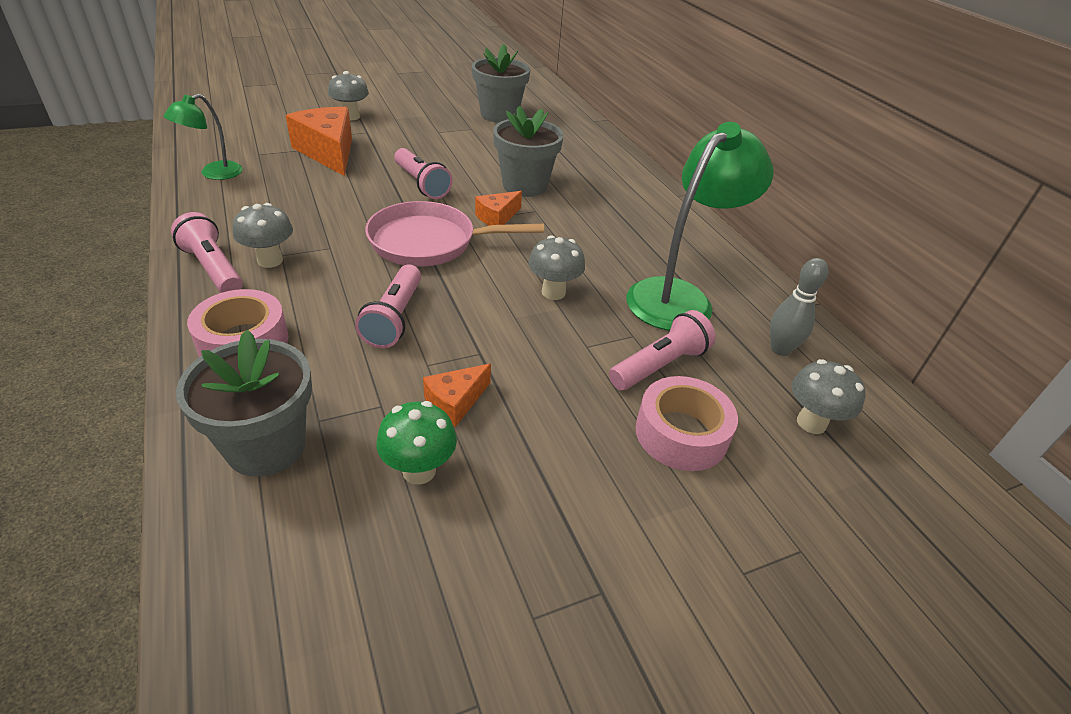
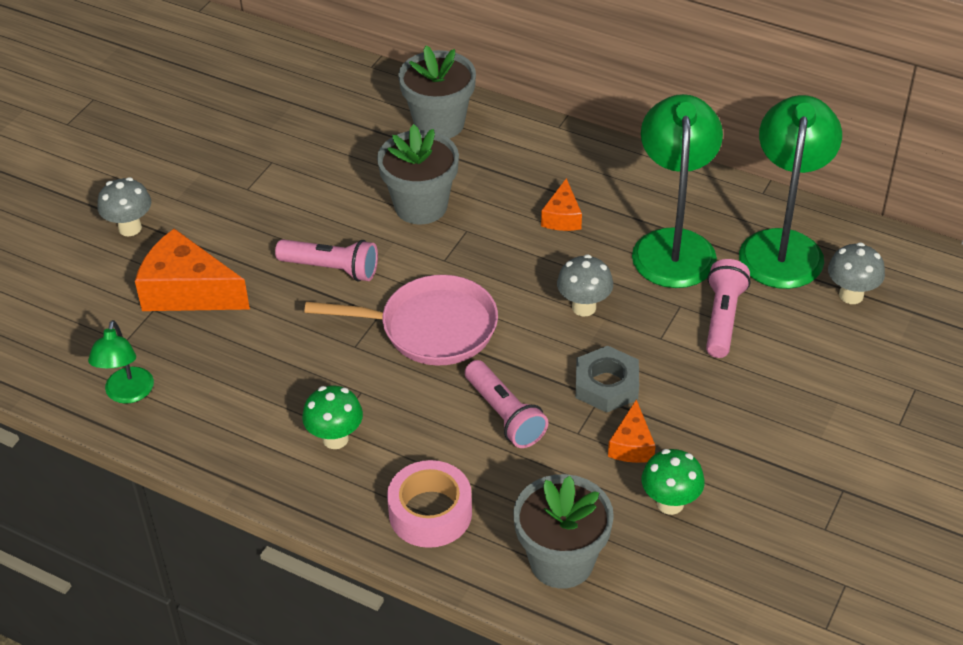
camera: 35 degrees left, 5 degrees up
pink flashlight [171,212,243,293] -> none
grey mushroom [232,203,293,268] -> green mushroom [302,386,363,449]
pink pan [365,201,544,267] -> pink pan turned 135 degrees counterclockwise [304,275,498,365]
grey flower pot [472,44,530,123] -> grey flower pot moved to [398,45,476,139]
orange cheese [475,191,522,226] -> orange cheese moved to [541,178,582,231]
pink tape [636,376,738,471] -> none
grey bowling pin [770,258,828,356] -> green lamp [739,95,842,289]
none -> grey nut [576,346,639,413]

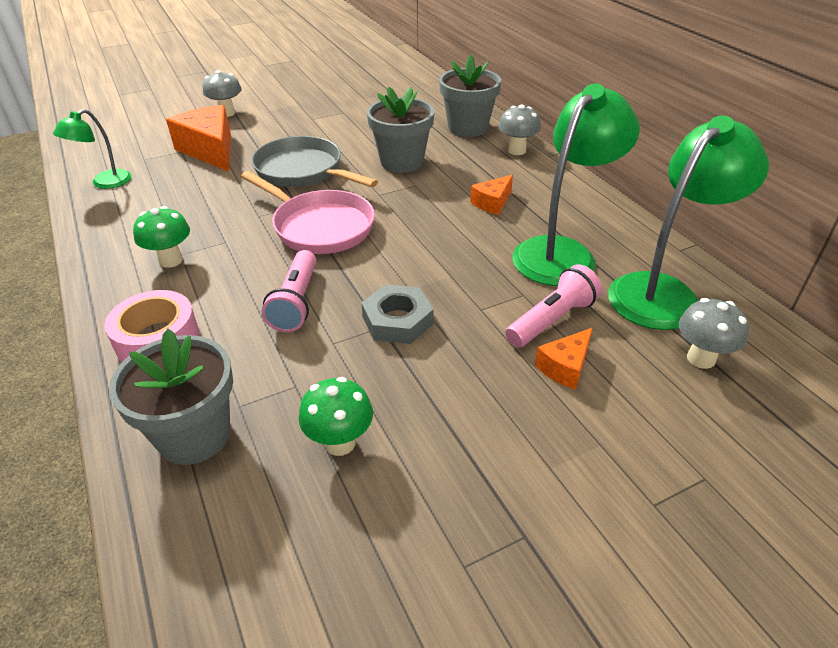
camera: 35 degrees right, 5 degrees down
pink flashlight [275,239,378,282] -> grey pan [251,136,378,187]
grey mushroom [557,254,613,316] -> grey mushroom moved to [498,104,541,155]
orange cheese [608,400,655,463] -> orange cheese moved to [535,328,592,390]

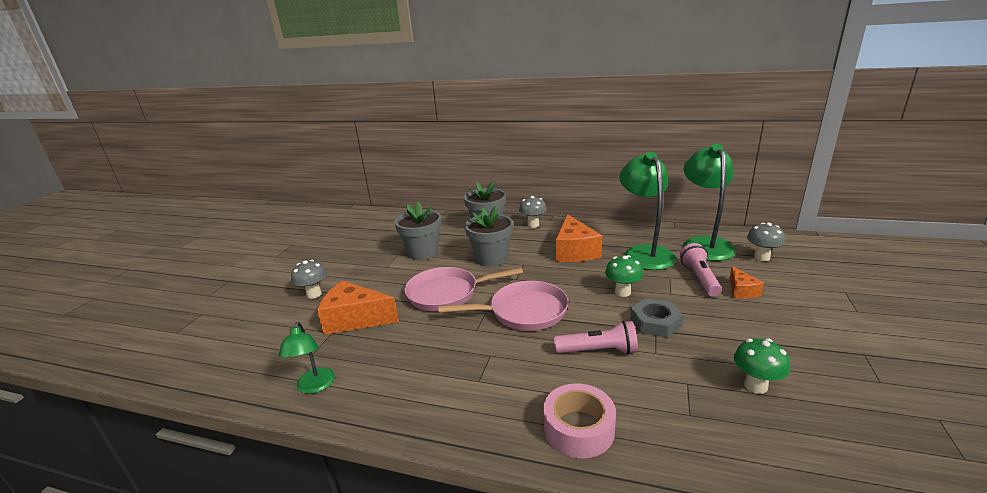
camera: 45 degrees left, 15 degrees down
grey flower pot [109,328,233,465] -> grey flower pot moved to [395,202,441,260]
green mushroom [133,206,190,268] -> green mushroom moved to [605,255,643,297]
grey pan [251,136,378,187] -> pink pan [404,267,523,311]
pink flashlight [262,250,317,332] -> pink flashlight turned 45 degrees counterclockwise [554,321,638,354]
orange cheese [470,175,513,215] -> orange cheese [556,214,602,262], size x1.90

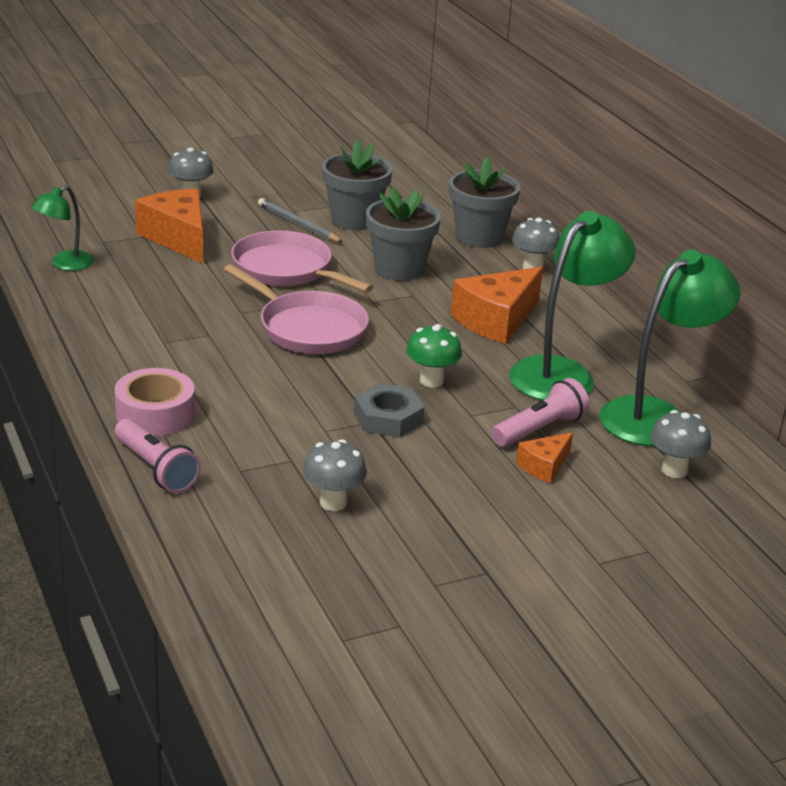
camera: 45 degrees right, 5 degrees up
pink flashlight [554,321,638,354] -> pink flashlight moved to [115,418,201,493]
green mushroom [734,338,790,394] -> grey mushroom [303,439,367,511]
none -> grey pencil [258,198,343,243]

